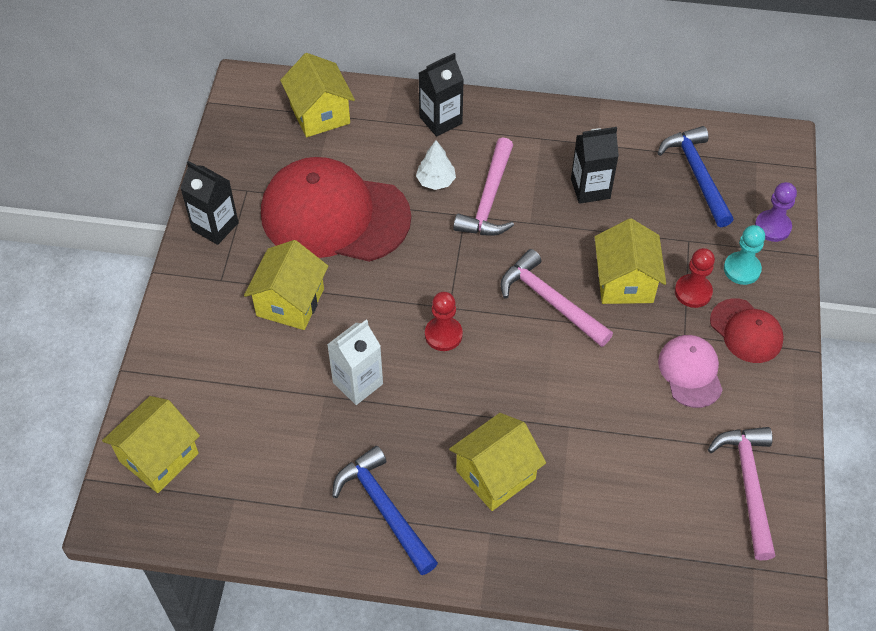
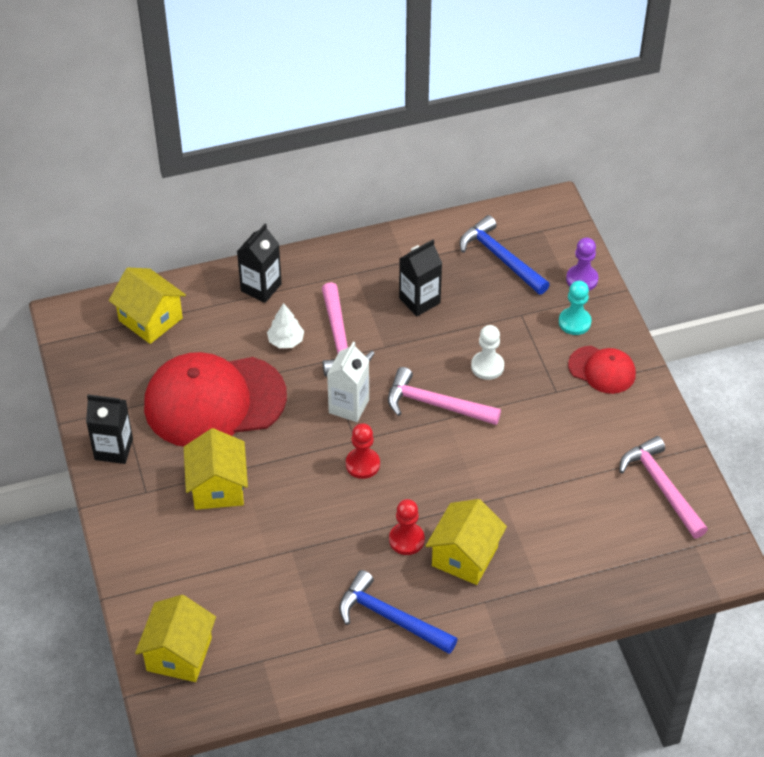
camera: 25 degrees left, 5 degrees down
white carton [327,320,383,405] -> white carton moved to [327,342,369,422]
yellow house [595,218,666,304] -> white pawn [471,325,504,380]
pink cap [658,335,723,408] -> none
red pawn [675,248,715,308] -> red pawn moved to [389,499,425,555]

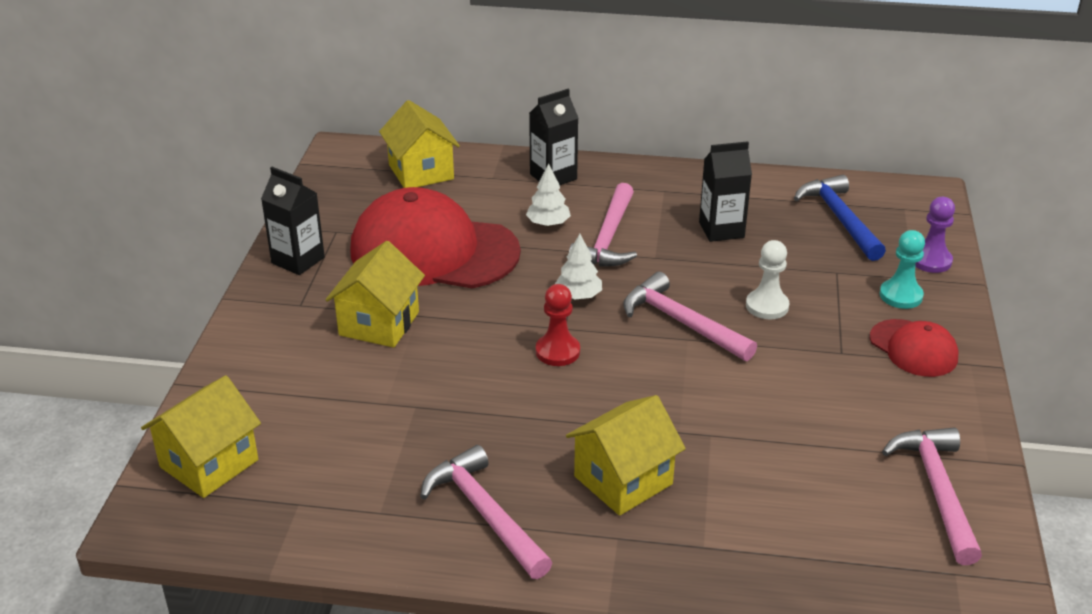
camera: 25 degrees right, 15 degrees down
white carton [327,342,369,422] -> white tree [555,233,602,299]
blue hammer [339,570,458,654] -> pink hammer [420,445,552,579]
red pawn [389,499,425,555] -> none

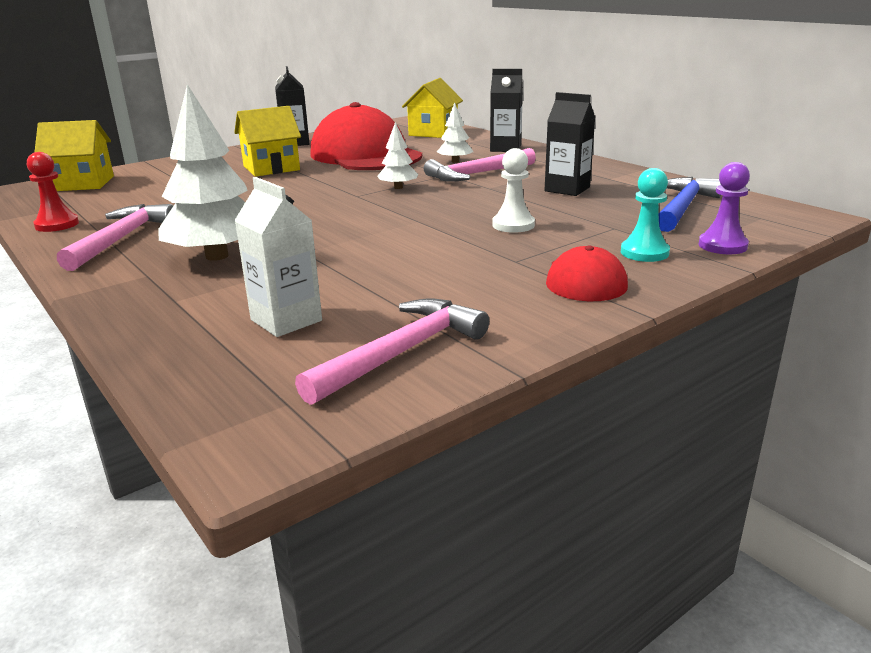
camera: 45 degrees right, 10 degrees down
red pawn [536,284,580,366] -> red pawn moved to [27,152,79,232]
yellow house [566,395,686,516] -> white tree [158,84,248,261]
pink hammer [623,272,757,361] -> none
none -> white carton [234,177,322,337]

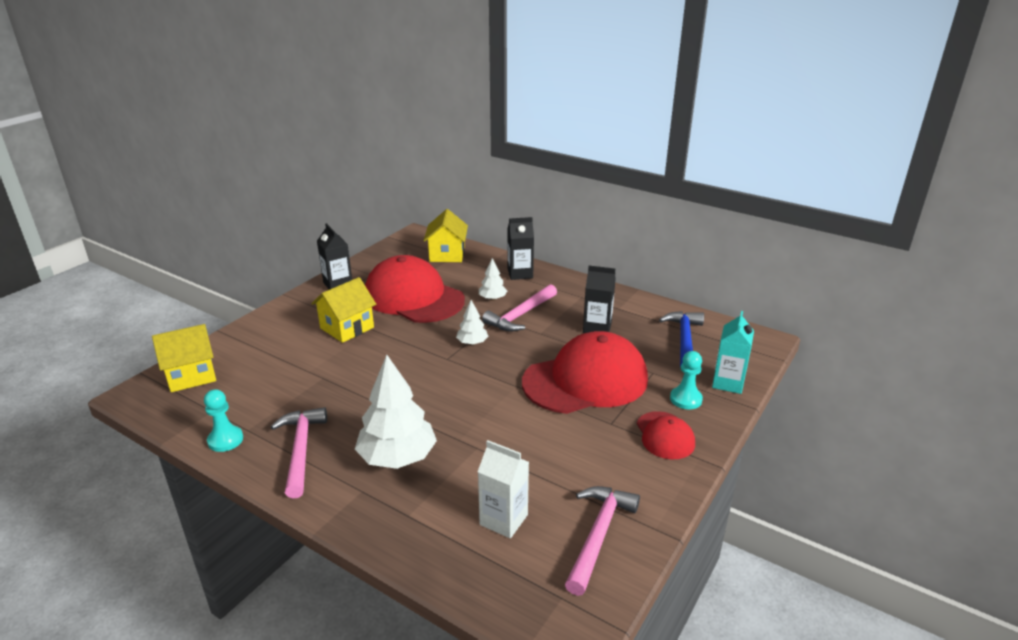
camera: 20 degrees left, 5 degrees up
red pawn [27,152,79,232] -> turquoise pawn [204,389,243,452]
white pawn [492,148,535,233] -> red cap [522,331,648,414]
purple pawn [698,162,750,254] -> turquoise carton [712,311,754,394]

